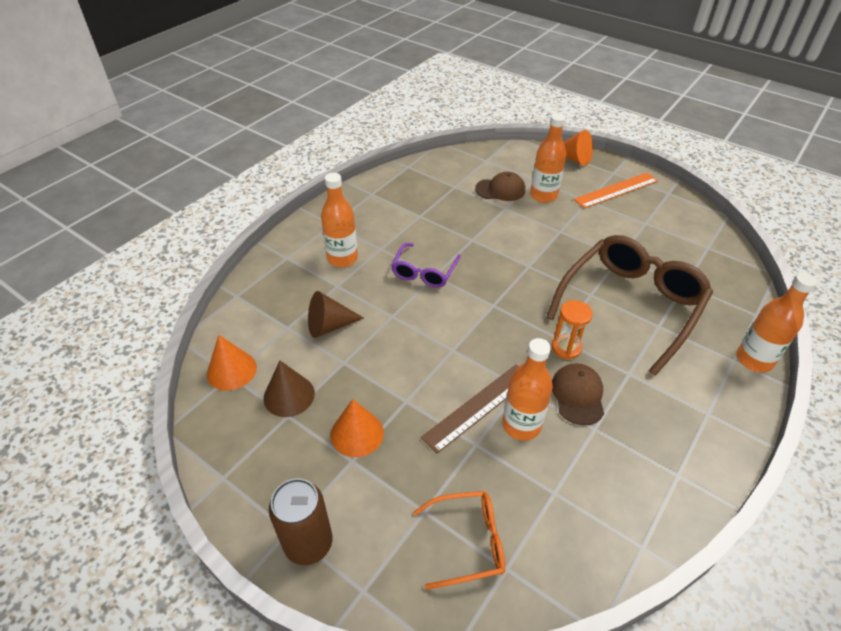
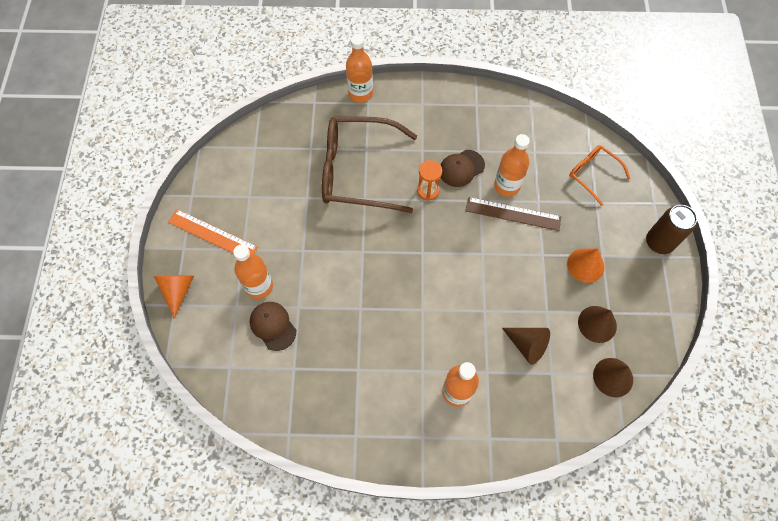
camera: 125 degrees left, 20 degrees up
orange cone [207,335,257,391] -> brown cone [593,358,633,397]
purple glasses [391,243,461,288] -> none

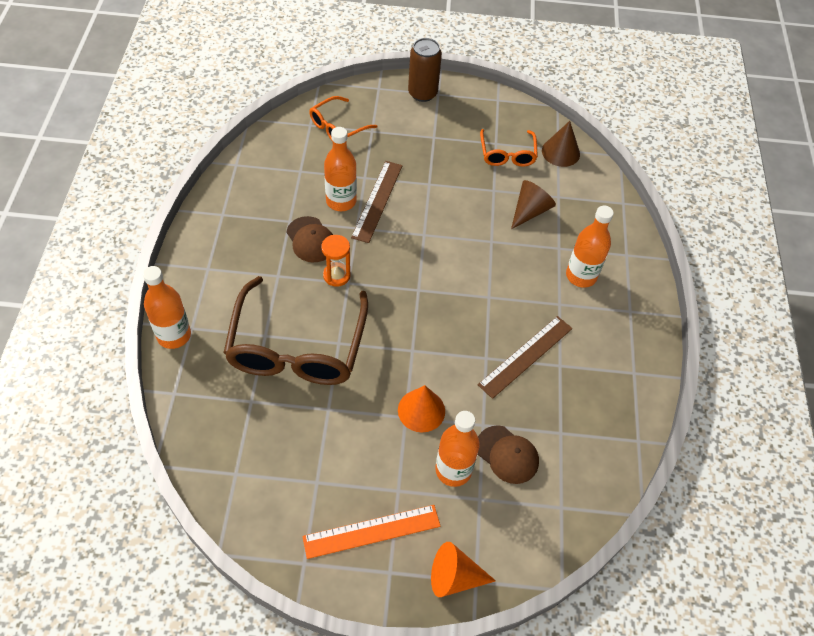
camera: 90 degrees left, 10 degrees down
orange ruler [168,209,258,254] -> orange ruler turned 45 degrees clockwise [302,505,440,559]
brown cap [250,302,296,351] -> brown cap turned 105 degrees counterclockwise [478,425,539,484]
orange cone [567,249,605,283] -> orange cone moved to [398,385,445,432]
brown cone [578,306,617,343] -> orange glasses [480,129,538,167]
none -> brown ruler [478,316,572,399]

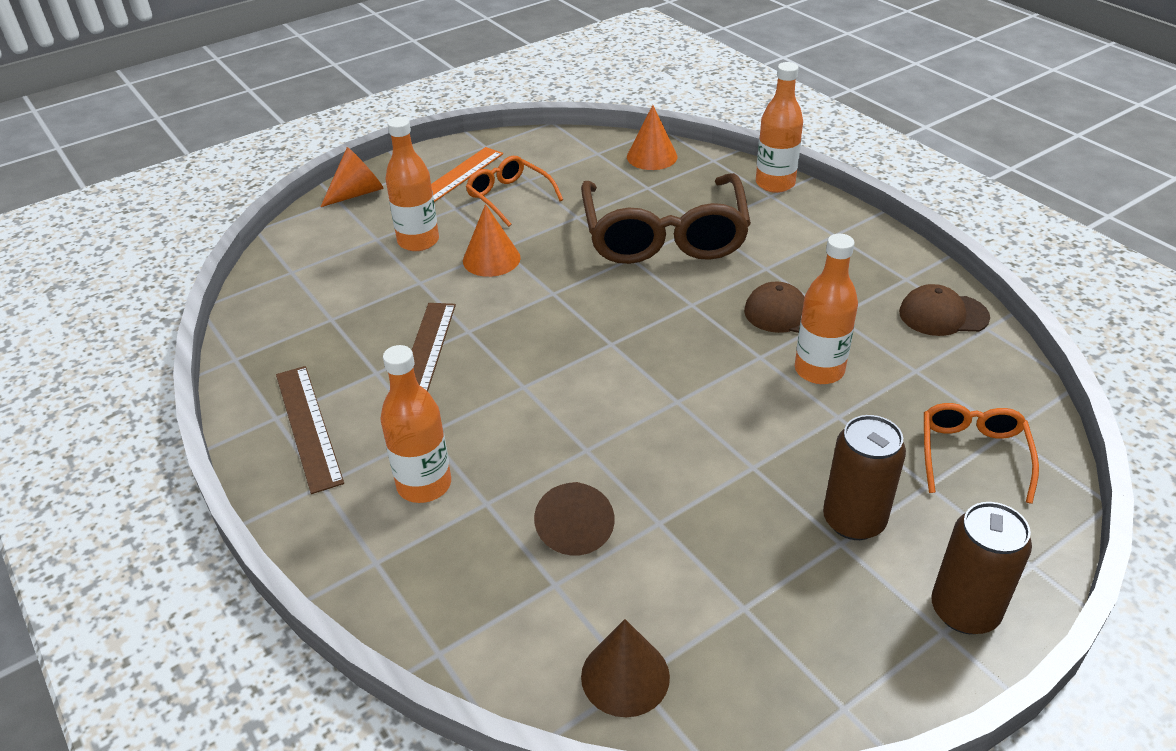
camera: 145 degrees right, 15 degrees down
brown glasses [223,276,368,385] -> brown glasses turned 150 degrees counterclockwise [581,173,751,264]
orange hourglass [321,235,350,287] -> none
brown ruler [351,161,403,243] -> brown ruler moved to [276,366,344,494]
brown cap [478,425,539,484] -> brown cap moved to [899,284,990,336]
orange glasses [480,129,538,167] -> orange glasses moved to [466,156,563,227]
none -> orange cone [627,105,677,170]
none -> brown can [823,415,906,540]

